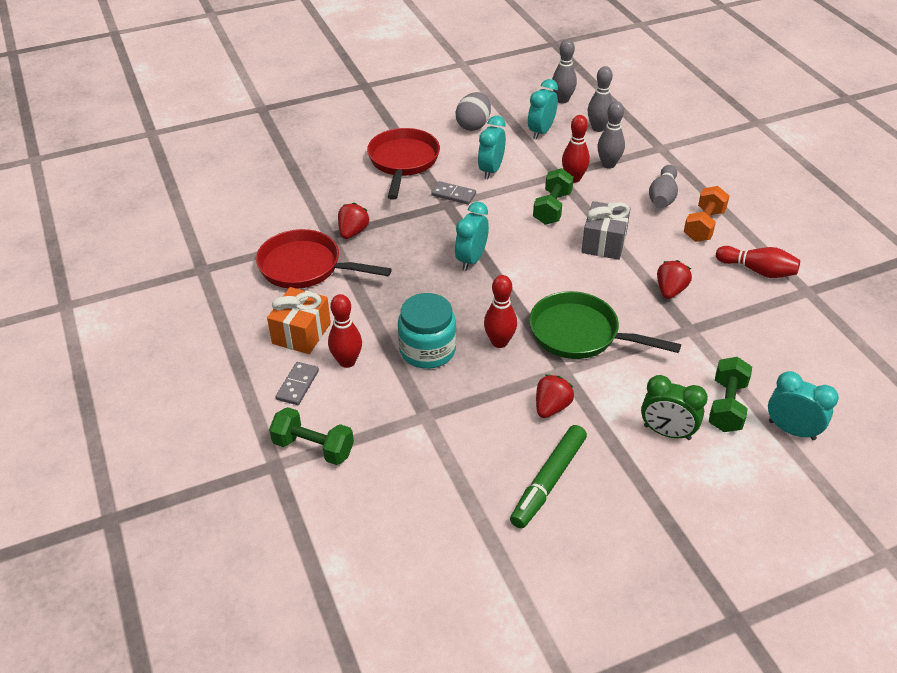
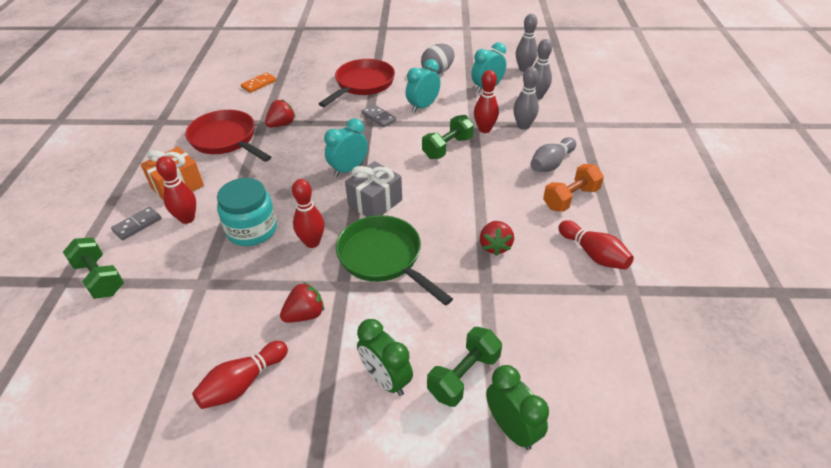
camera: 25 degrees right, 0 degrees up
green marker [510,425,587,529] -> red bowling pin [192,341,288,409]
grey gift [581,201,631,260] -> grey gift moved to [345,161,402,217]
red strawberry [657,260,692,299] -> red strawberry turned 135 degrees clockwise [480,221,514,256]
turquoise clock [768,371,839,440] -> green clock [486,365,549,450]
none -> orange domino [241,72,276,93]

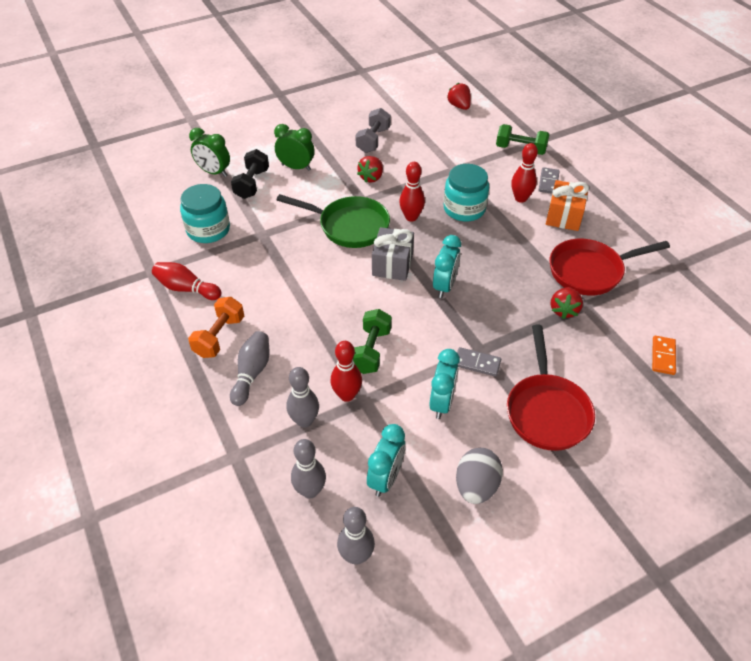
camera: 150 degrees right, 5 degrees up
red pan [185,110,271,162] -> red pan turned 150 degrees clockwise [550,239,670,295]
red bowling pin [192,341,288,409] -> grey dumbbell [355,108,391,153]
green dumbbell [427,327,502,407] -> black dumbbell [231,149,269,199]
red strawberry [480,221,514,256] -> red strawberry moved to [447,83,471,110]
none -> turquoise jar [180,184,230,243]

